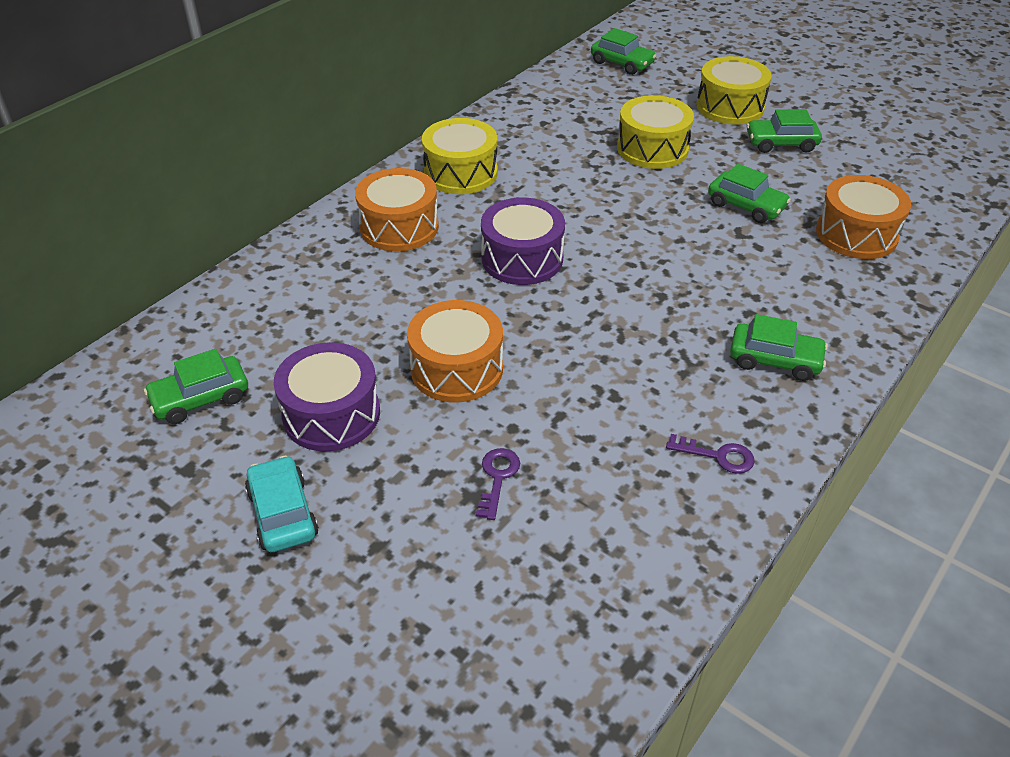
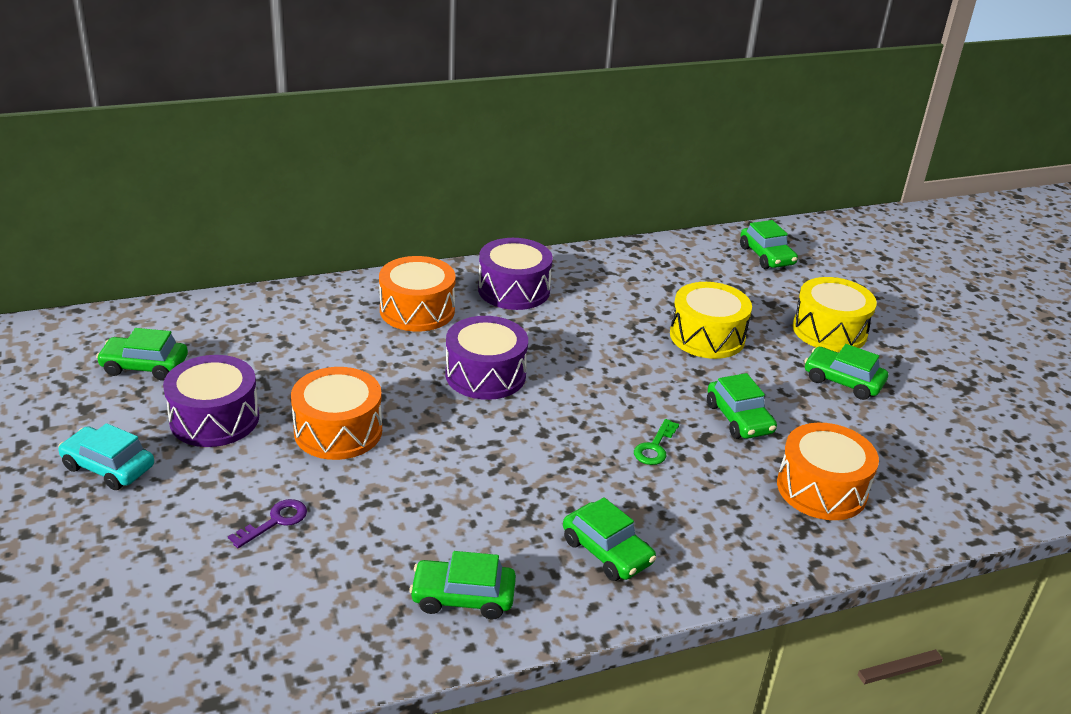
camera: 30 degrees right, 10 degrees down
turquoise car [245,455,319,552] -> turquoise car turned 75 degrees counterclockwise [58,423,154,490]
yellow drum [422,118,498,194] -> purple drum [478,238,553,310]
purple key [666,434,755,474] -> green car [409,551,516,619]
none -> green key [634,419,679,465]

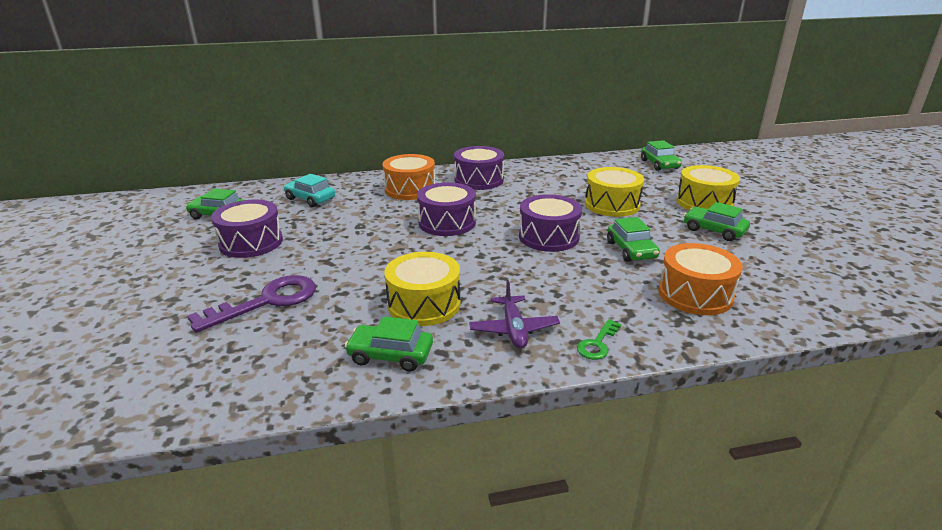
camera: 10 degrees right, 5 degrees down
turquoise car [58,423,154,490] -> turquoise car moved to [284,174,335,207]
purple key [228,499,307,548] -> purple key [187,275,316,333], size x1.97
orange drum [291,367,382,460] -> none
green car [563,497,656,581] -> purple plane [469,280,560,349]
green key [634,419,679,465] -> green key moved to [577,319,621,360]
none -> yellow drum [384,252,461,326]
none -> purple drum [519,194,582,252]

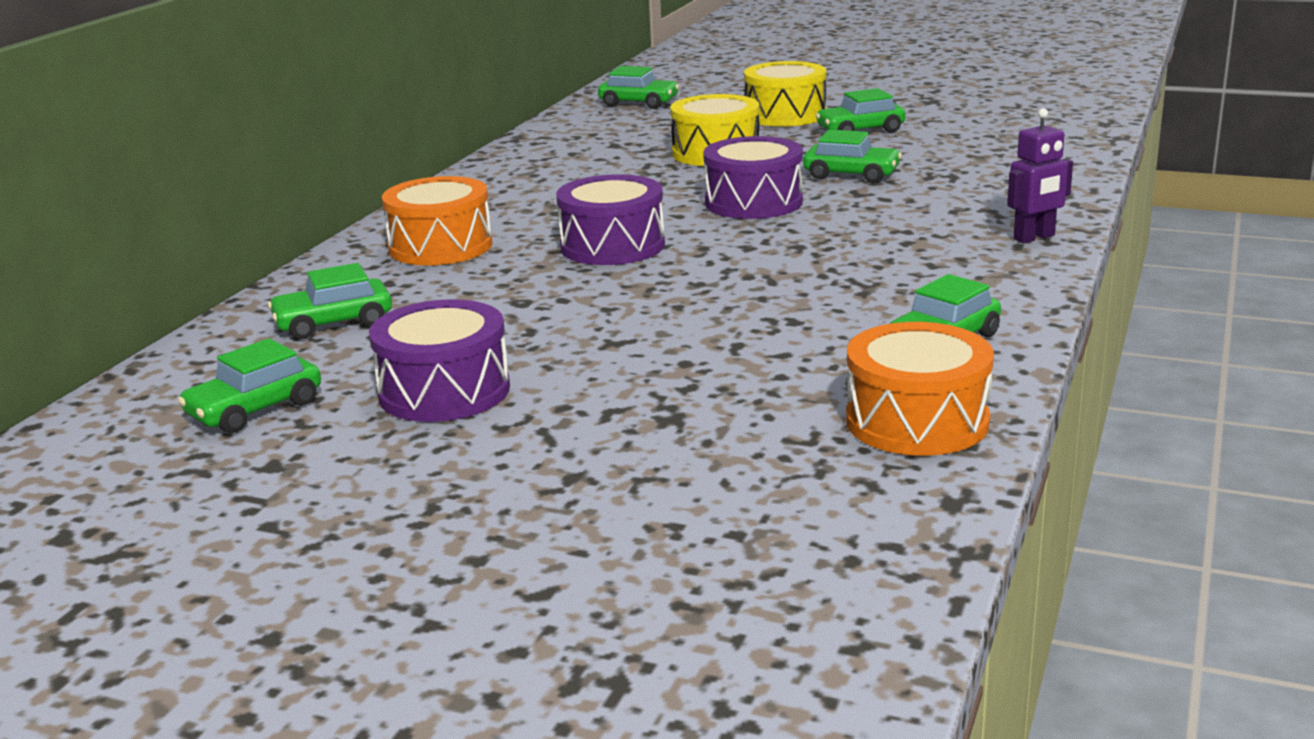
camera: 55 degrees left, 5 degrees down
purple key [187,275,316,333] -> none
turquoise car [284,174,335,207] -> green car [268,263,392,339]
yellow drum [384,252,461,326] -> none
purple drum [454,146,504,190] -> none
purple plane [469,280,560,349] -> none
green key [577,319,621,360] -> purple robot [1007,108,1073,243]
orange drum [658,243,743,315] -> orange drum moved to [846,322,994,456]

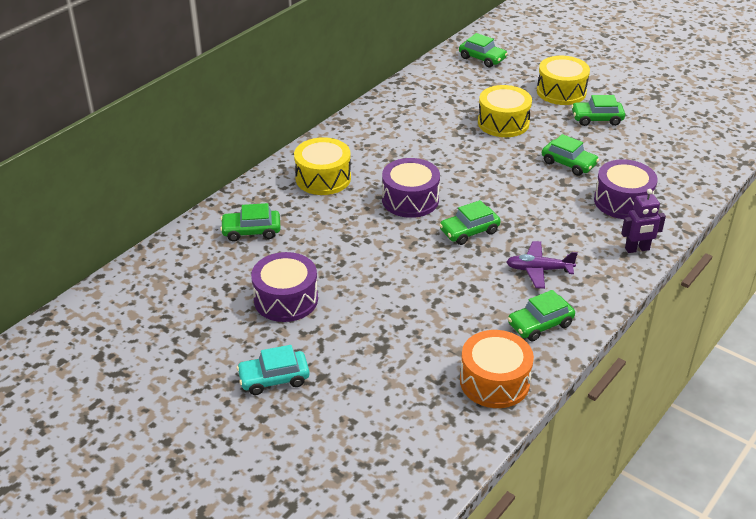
camera: 15 degrees right, 15 degrees up
green car [178,338,321,433] -> green car moved to [439,200,501,245]
orange drum [382,176,493,266] -> yellow drum [294,137,351,195]
purple drum [703,136,803,219] -> purple drum moved to [594,159,658,219]
none -> turquoise car [236,345,310,395]
none -> purple plane [506,241,578,289]

